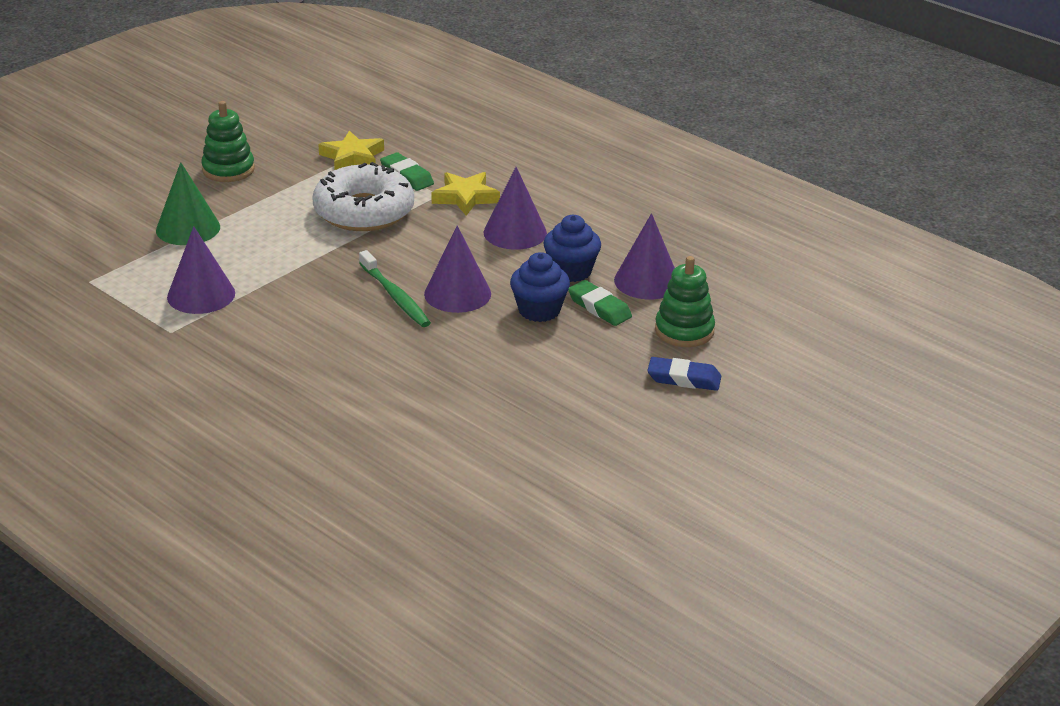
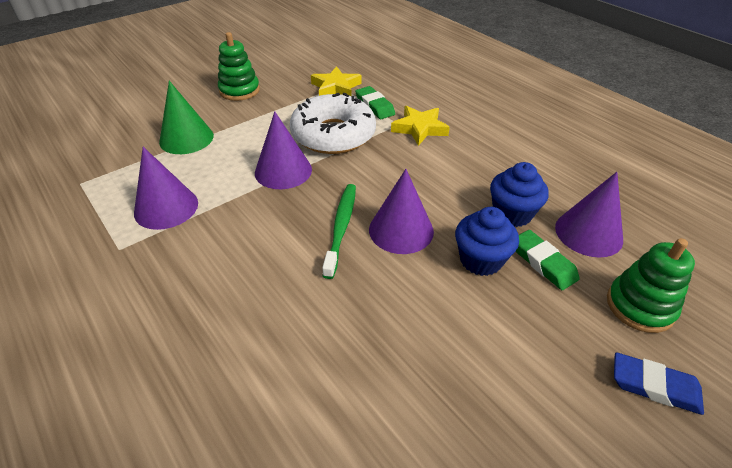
camera: 10 degrees right, 10 degrees up
green toothbrush [359,250,431,327] -> green toothbrush turned 150 degrees counterclockwise [322,184,356,279]
purple cone [484,167,547,250] -> purple cone moved to [255,111,312,189]

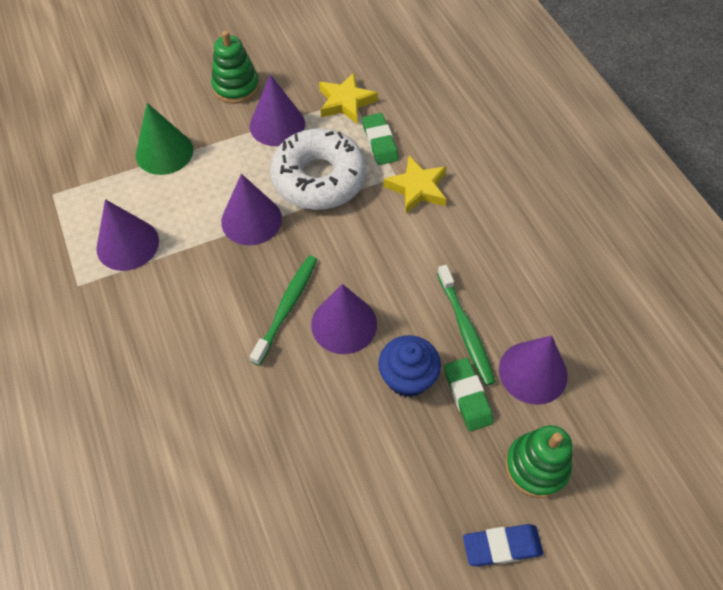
camera: 15 degrees right, 15 degrees up
blue cupcake [490,162,549,227] -> green toothbrush [437,265,495,386]
blue eraser [614,352,704,415] -> blue eraser turned 45 degrees counterclockwise [463,524,544,567]
none -> purple cone [250,74,305,146]

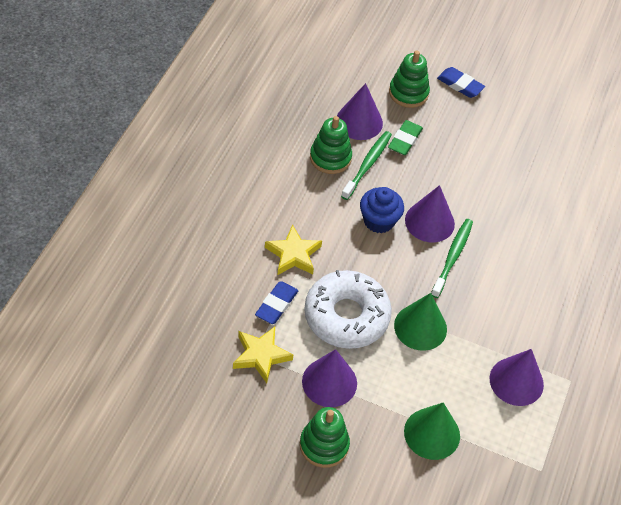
camera: 140 degrees left, 5 degrees down
purple cone [221,174,282,245] -> green cone [394,293,447,351]
green toothbrush [250,256,317,366] -> green toothbrush turned 135 degrees clockwise [431,219,473,298]
green eraser [362,113,398,165] -> blue eraser [255,281,298,324]
blue cupcake [378,335,441,397] -> blue cupcake moved to [360,187,404,233]
none -> green stacking toy [310,116,352,174]

